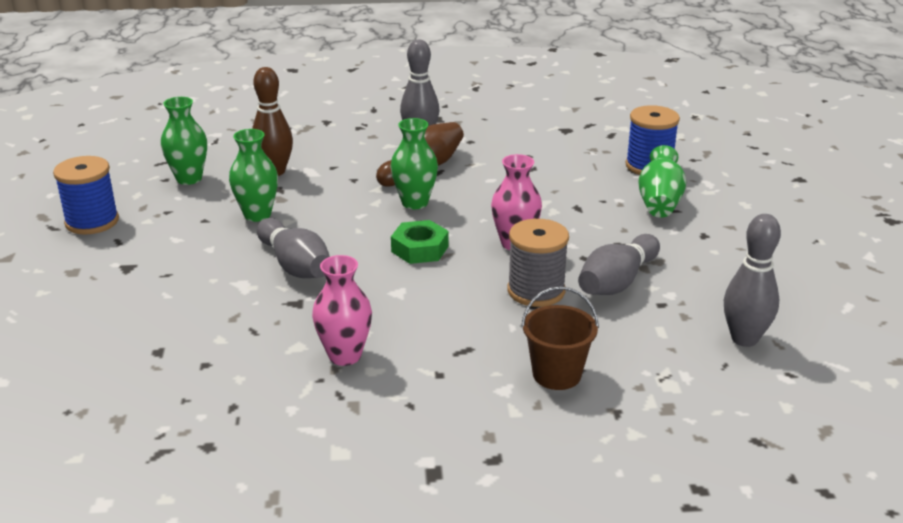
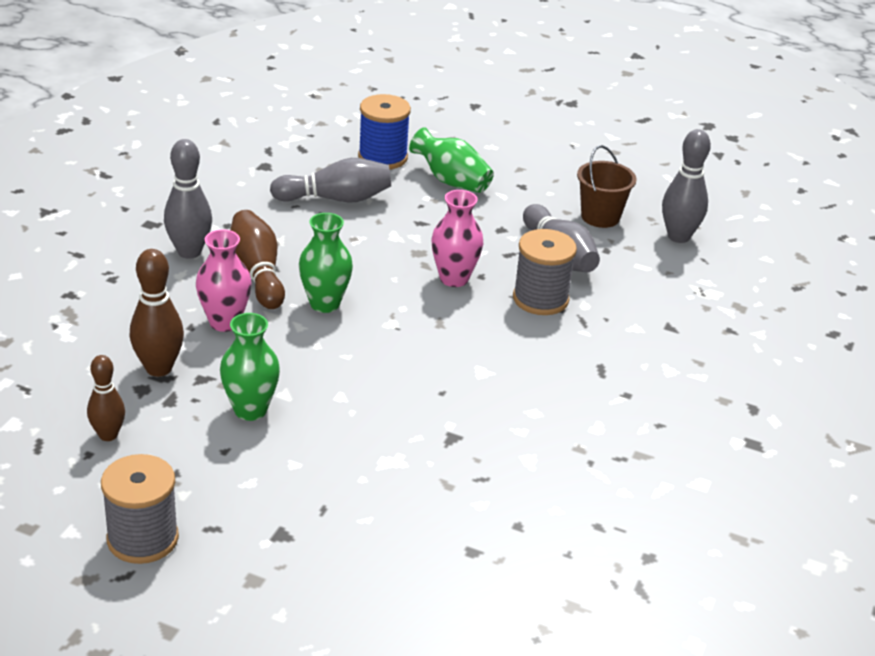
camera: 65 degrees left, 5 degrees up
blue spool [53,156,119,235] -> grey spool [101,454,179,564]
green vase [161,97,207,185] -> brown bowling pin [87,355,125,441]
grey bowling pin [257,218,330,278] -> grey bowling pin moved to [270,158,391,203]
pink vase [312,255,372,366] -> pink vase moved to [196,229,252,332]
green nut [391,220,449,264] -> none
brown bucket [521,286,599,390] -> brown bucket moved to [577,145,637,228]

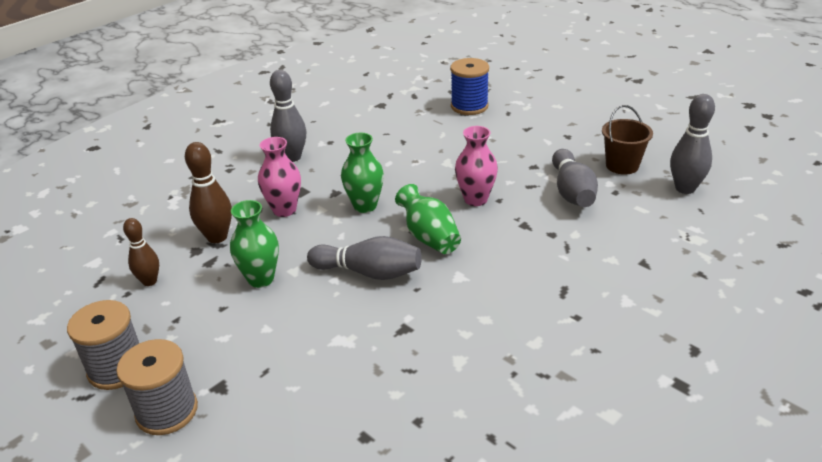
camera: 25 degrees right, 0 degrees up
brown bowling pin [230,210,285,309] -> none
grey bowling pin [270,158,391,203] -> grey bowling pin moved to [307,236,422,280]
green vase [409,127,494,193] -> green vase moved to [395,184,461,254]
grey spool [513,229,577,315] -> grey spool moved to [116,339,198,435]

